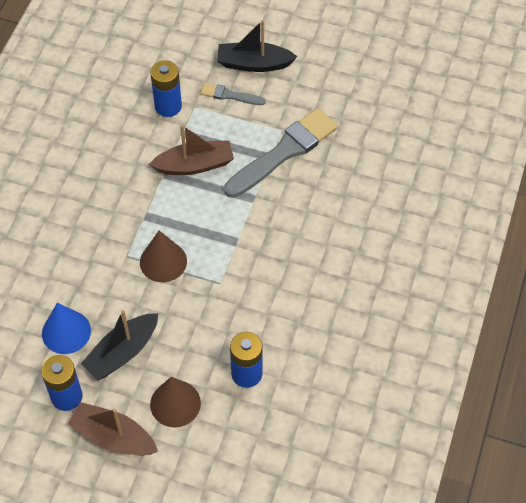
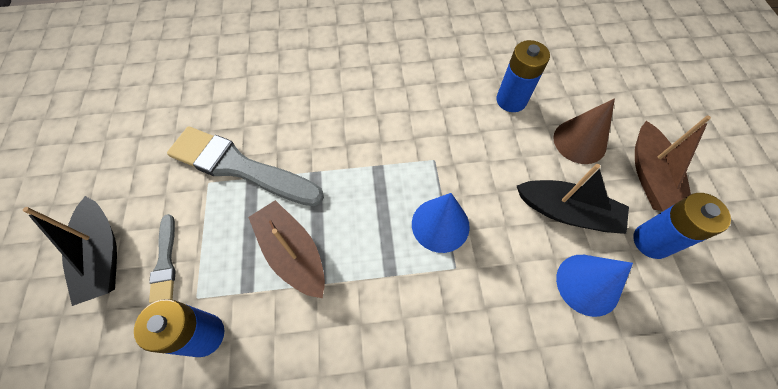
camera: 115 degrees left, 5 degrees up
brown cone [140,231,187,282] -> blue cone [412,193,470,253]

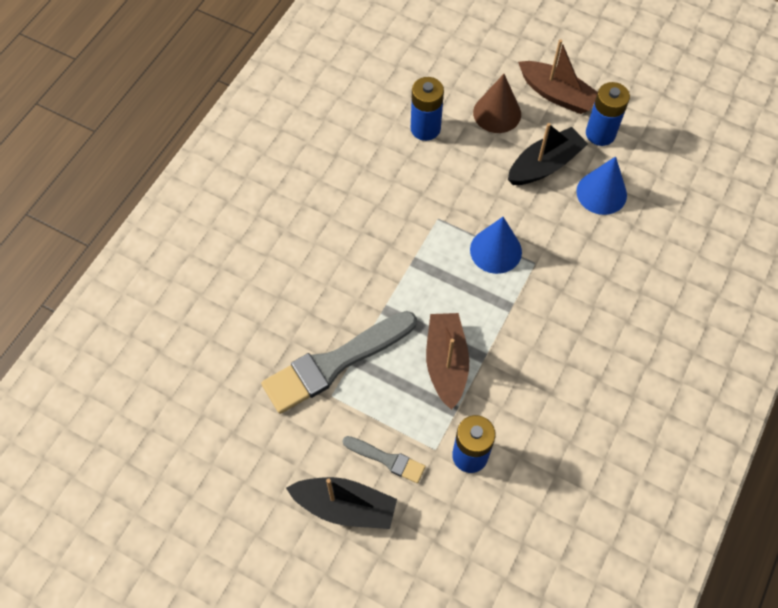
camera: 55 degrees left, 0 degrees up
brown boat [248,200,325,298] -> brown boat turned 90 degrees clockwise [426,313,469,410]

